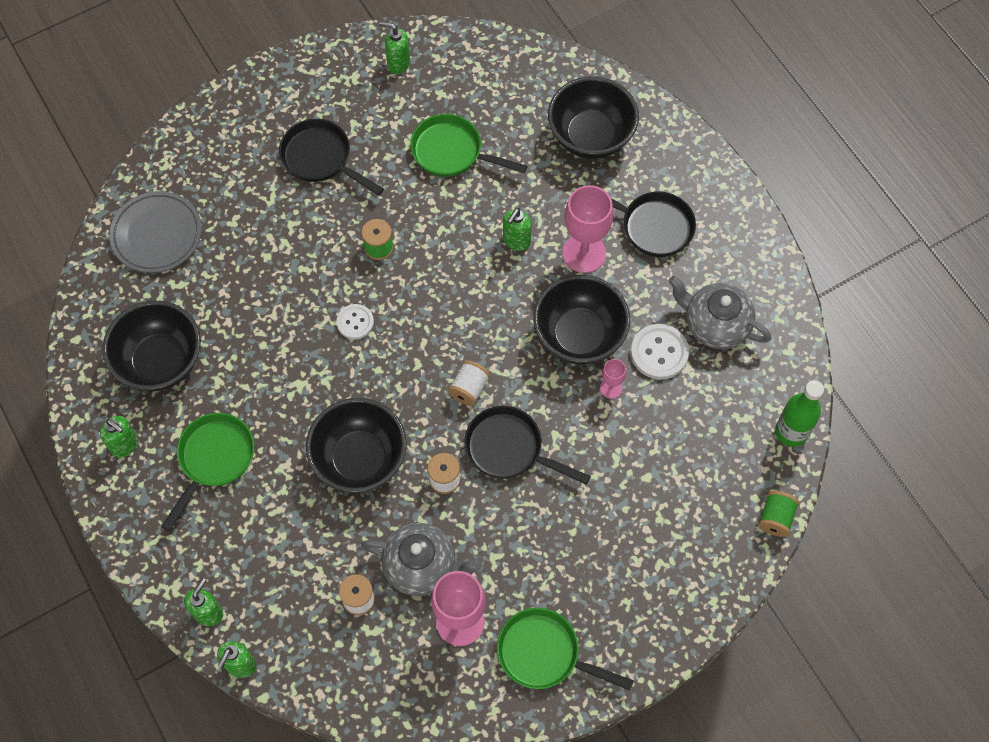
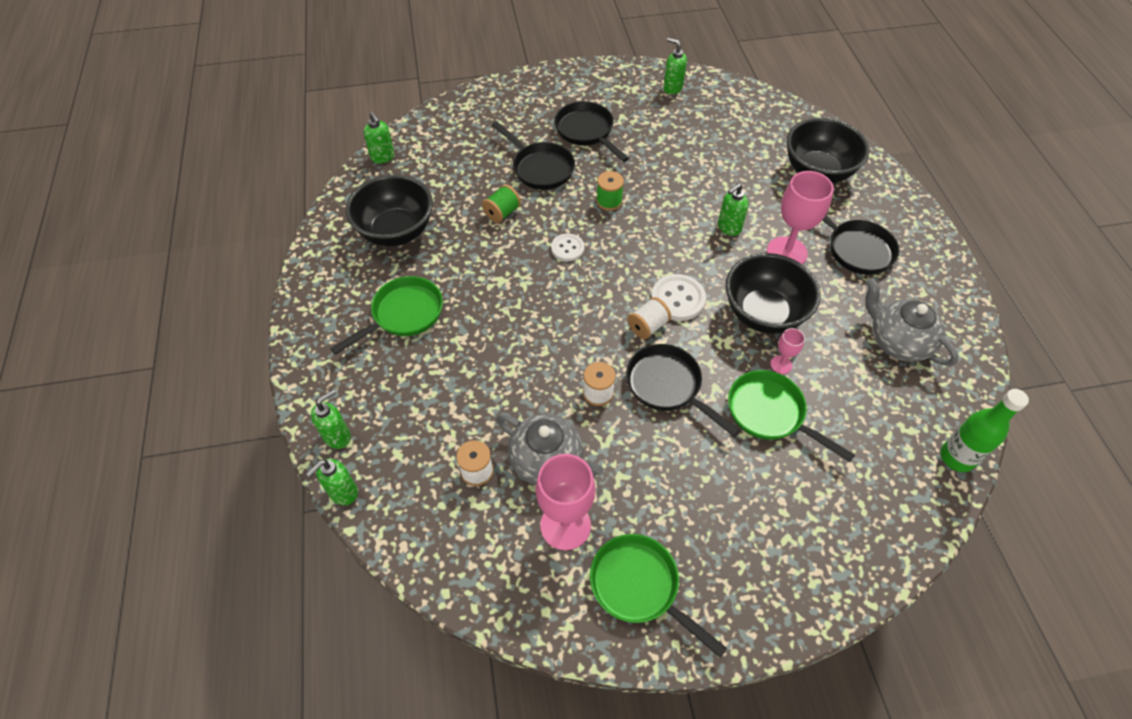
camera: 20 degrees right, 10 degrees down
green soap dispenser [100,416,138,458] -> green soap dispenser moved to [364,112,395,164]
grey plate [109,191,202,273] -> none
black bowl [306,398,407,493] -> none
green pan [410,114,527,177] -> green pan moved to [728,370,855,462]
white button [631,324,689,380] -> white button moved to [651,274,706,321]
green spool [758,491,799,537] -> green spool moved to [482,185,521,223]
none -> black pan [492,121,575,190]

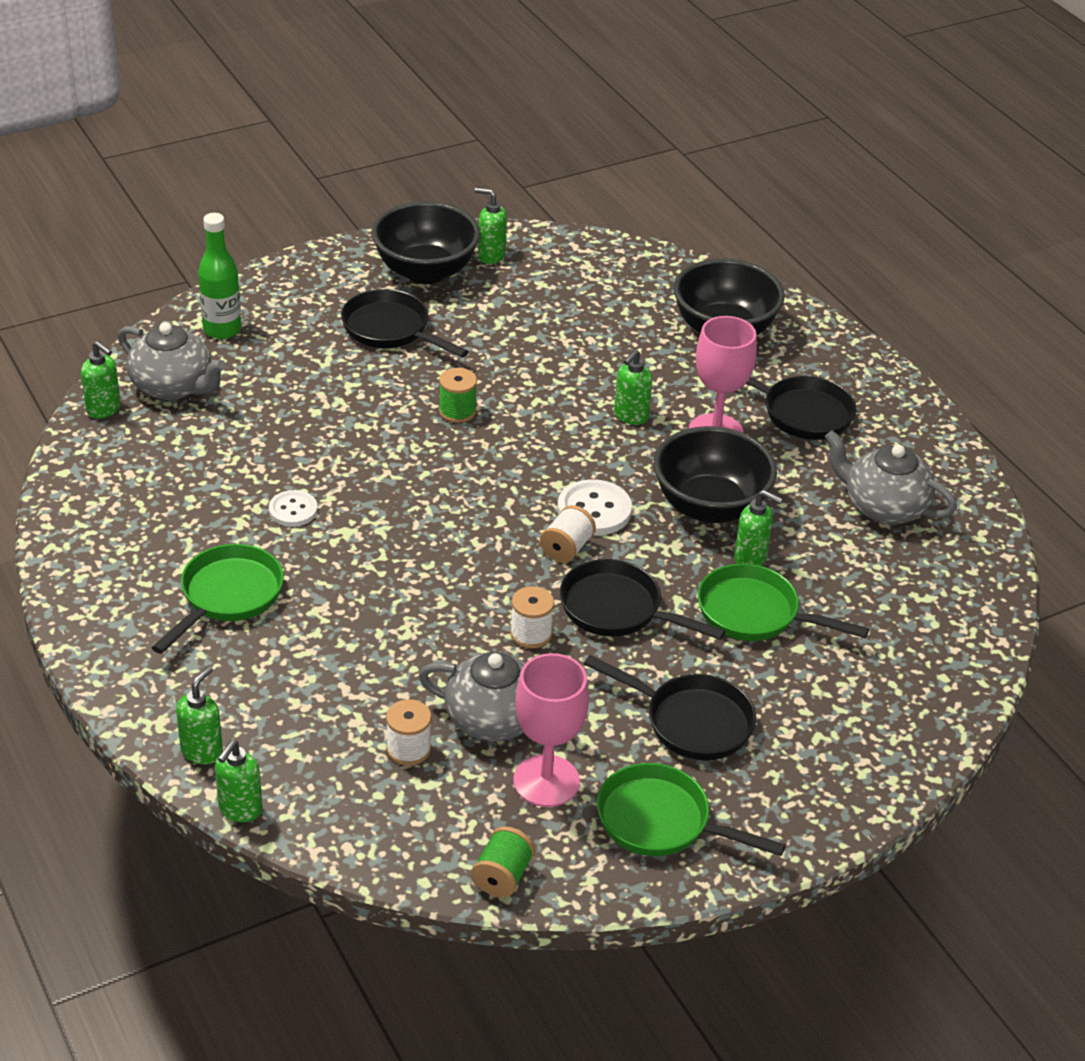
camera: 20 degrees left, 15 degrees down
black bowl [345,175,433,247] -> black bowl moved to [372,201,480,284]
green spool [482,185,521,223] -> green spool moved to [471,826,535,897]
black pan [492,121,575,190] -> black pan moved to [584,655,756,760]
white button [551,234,584,261] -> white button moved to [269,490,318,527]
pink goblet [770,328,805,374] -> green soap dispenser [734,490,783,566]
green bottle [940,389,1029,472] -> green bottle moved to [198,213,242,339]
none -> grey teapot [118,322,226,400]

